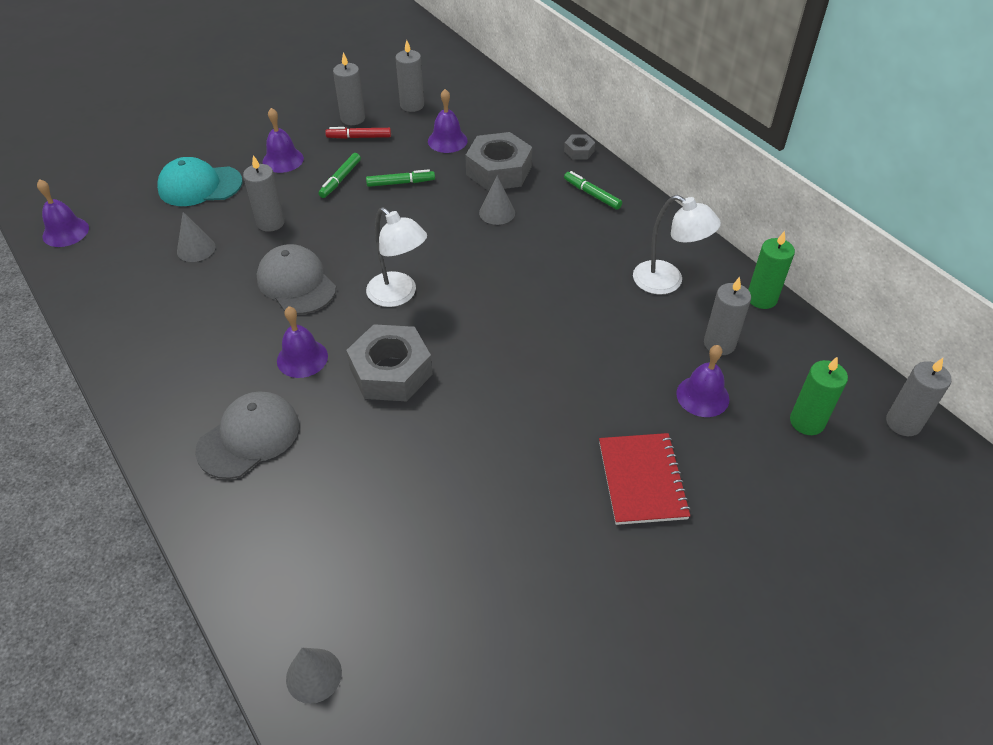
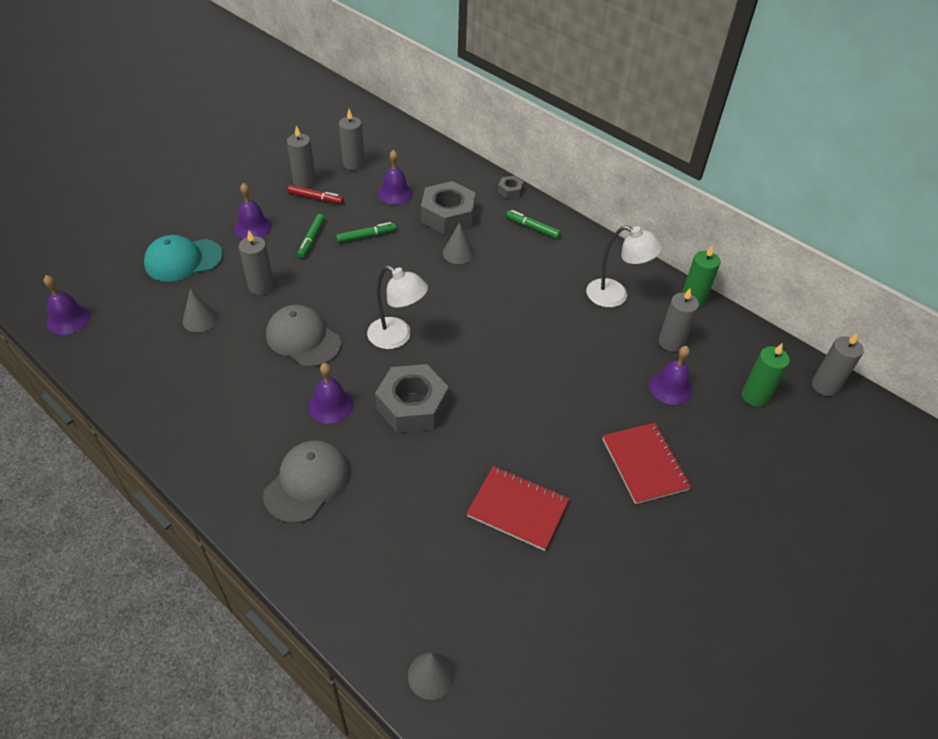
camera: 15 degrees left, 0 degrees up
red marker [325,127,391,139] -> red marker turned 150 degrees counterclockwise [287,185,344,204]
none -> red notebook [467,466,569,551]

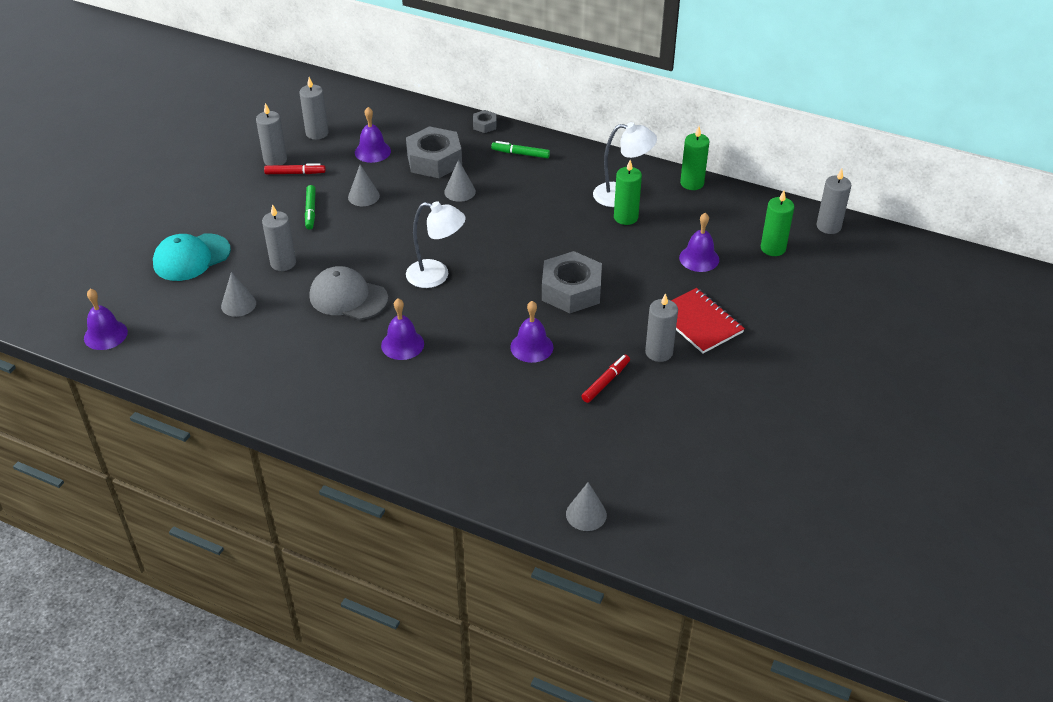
camera: 15 degrees left, 5 degrees down
purple bell [234,183,272,239] -> purple bell moved to [510,301,553,363]
grey cap [263,440,349,523] -> none
green marker [336,222,396,243] -> grey cone [348,165,380,206]
grey nut [375,364,449,433] -> grey nut moved to [542,251,602,313]
red notebook [467,466,569,551] -> red marker [581,355,630,403]
grey candle [659,289,699,352] -> grey candle moved to [645,293,678,362]
none -> green candle [614,160,642,225]

